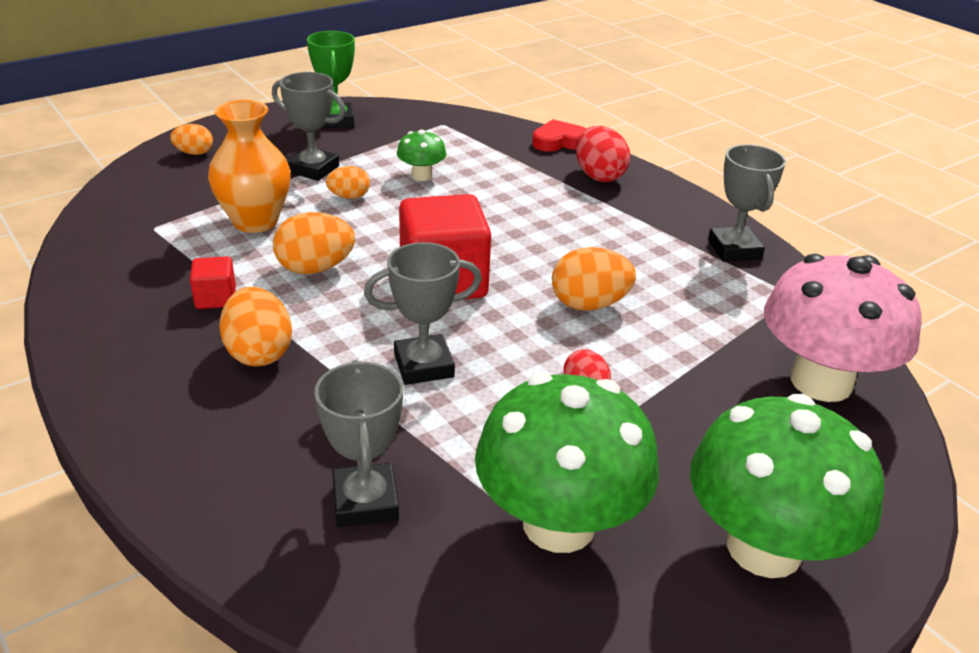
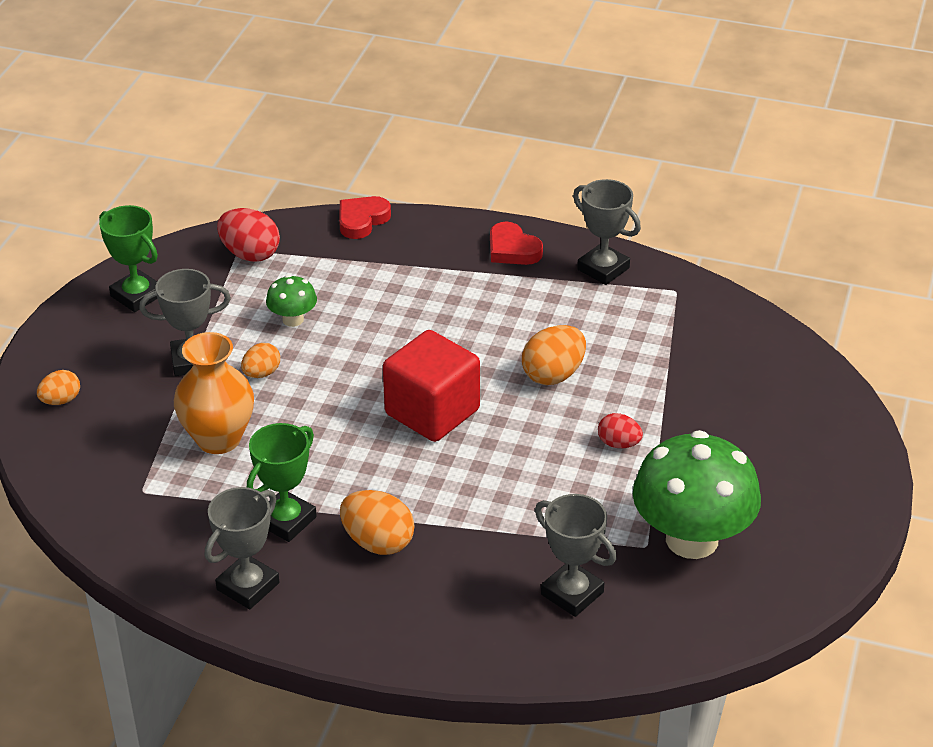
camera: 35 degrees left, 5 degrees up
red cube [190,256,236,309] -> green trophy [247,423,317,542]
orange egg [273,212,355,274] -> none
grey trophy [364,242,482,385] -> grey trophy moved to [205,487,279,609]
red egg [576,126,630,182] -> red egg moved to [217,208,280,262]
green mushroom [690,394,884,578] -> none
pink mushroom [764,254,922,402] -> none
none -> red heart [490,221,543,265]

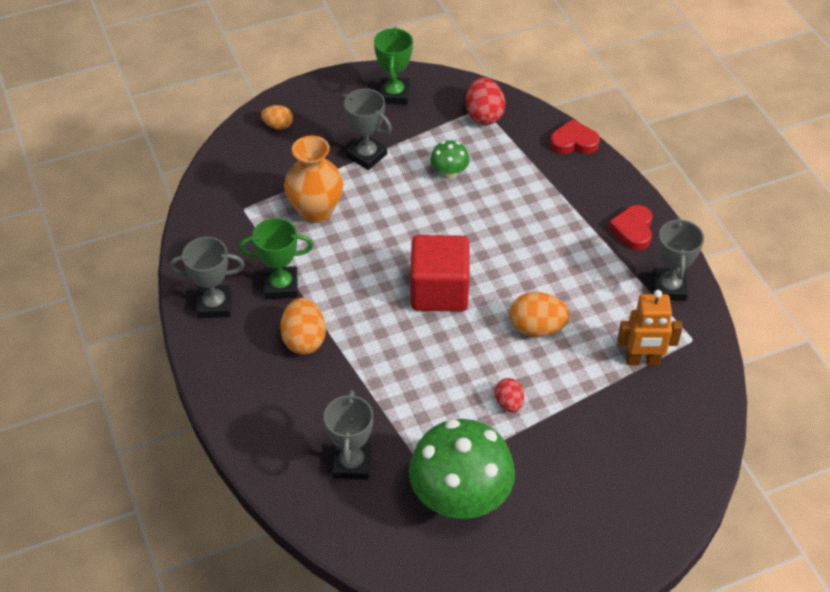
camera: 50 degrees right, 10 degrees up
orange egg [241,343,280,378] -> none
none -> orange robot [617,290,683,365]

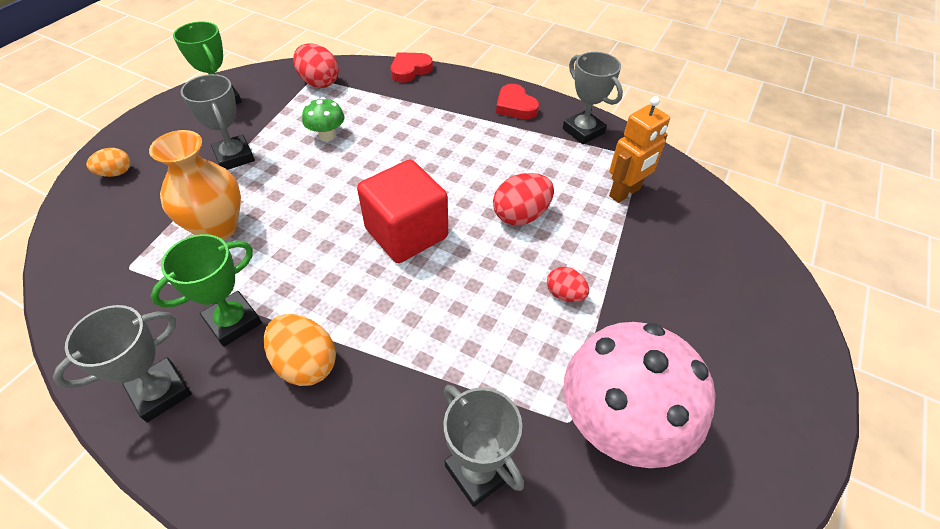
camera: 40 degrees left, 0 degrees up
grey trophy [339,89,392,170] -> grey trophy turned 60 degrees clockwise [181,74,255,170]
green mushroom [409,419,515,519] -> pink mushroom [564,322,716,468]
orange egg [510,292,570,337] -> red egg [493,173,554,226]

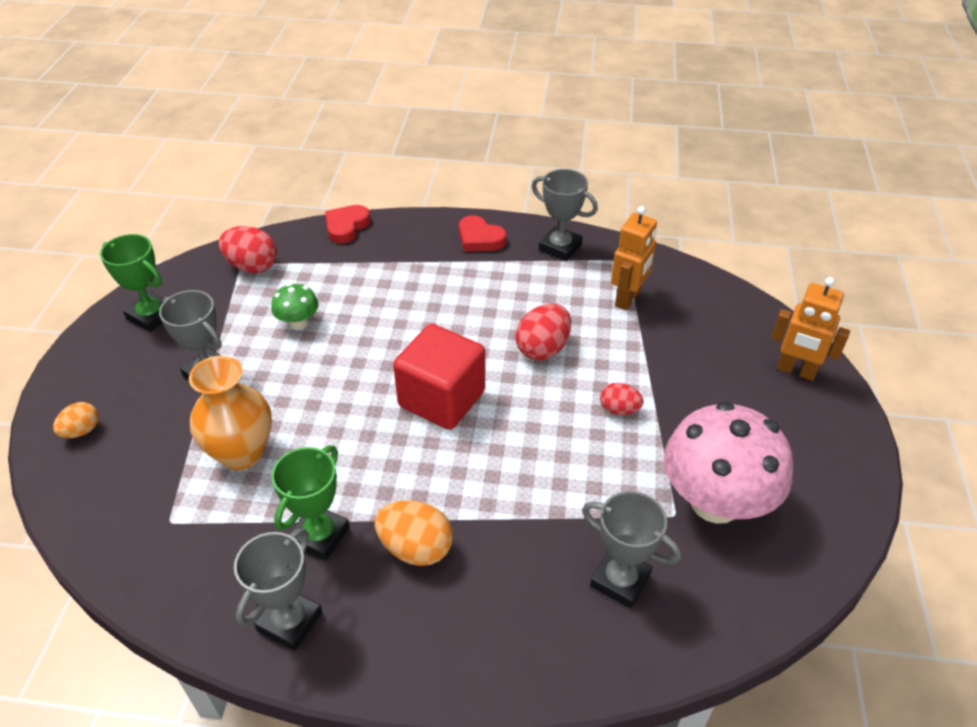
camera: 20 degrees left, 5 degrees down
none -> orange robot [771,277,850,381]

